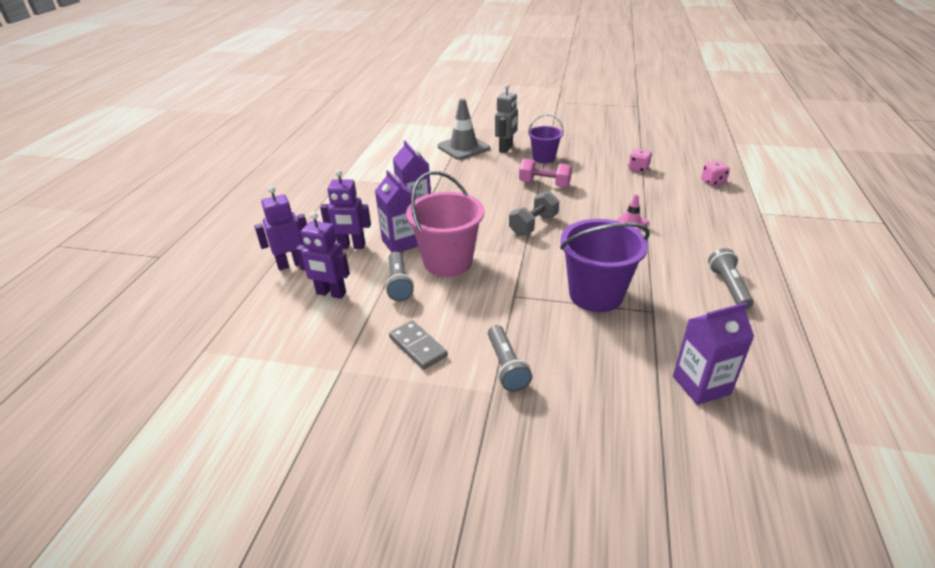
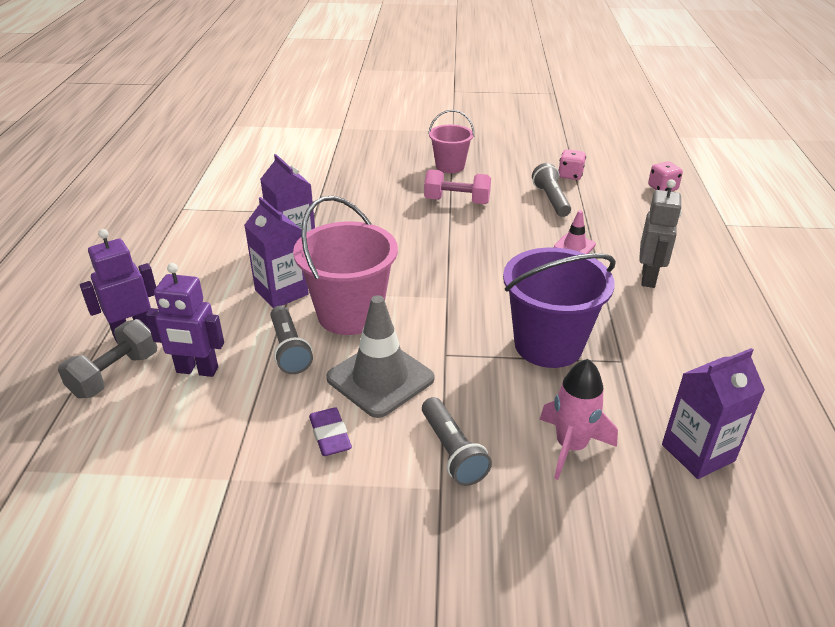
camera: 10 degrees left, 0 degrees up
purple robot [320,170,371,249] -> none
grey domino [389,320,448,370] -> purple eraser [309,408,352,456]
grey traffic cone [438,98,490,160] -> grey traffic cone moved to [326,295,434,418]
grey robot [495,84,518,153] -> grey robot moved to [639,179,682,288]
grey dumbbell [509,191,559,236] -> grey dumbbell moved to [58,319,157,398]
purple bucket [528,114,564,163] -> pink bucket [428,110,474,173]
grey flashlight [708,248,754,309] -> grey flashlight moved to [532,163,571,217]
none -> pink rocket [540,359,618,480]

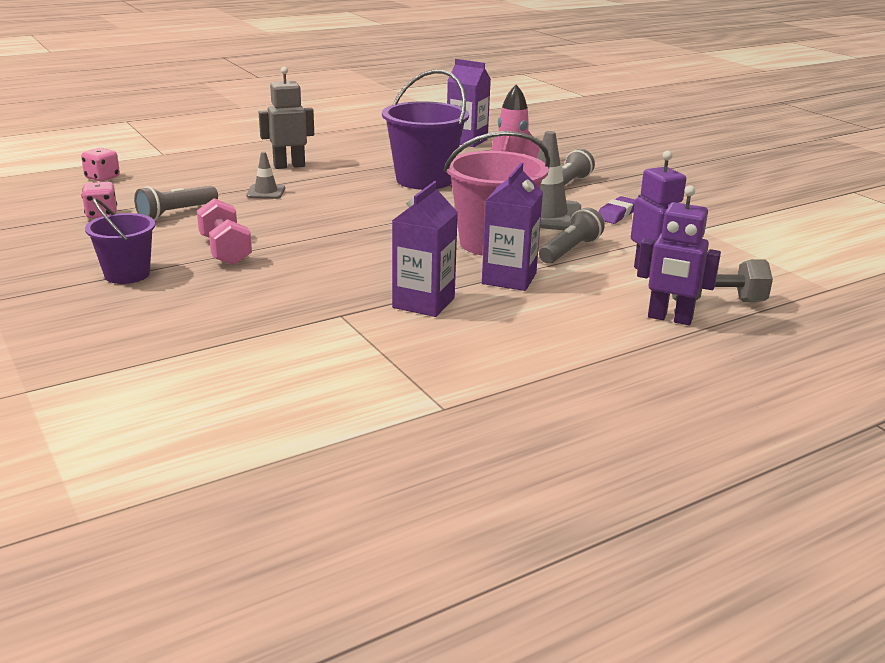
camera: 125 degrees left, 10 degrees down
pink bucket [428,110,474,173] -> purple bucket [85,198,155,284]
pink traffic cone [554,210,596,254] -> grey traffic cone [246,152,285,199]

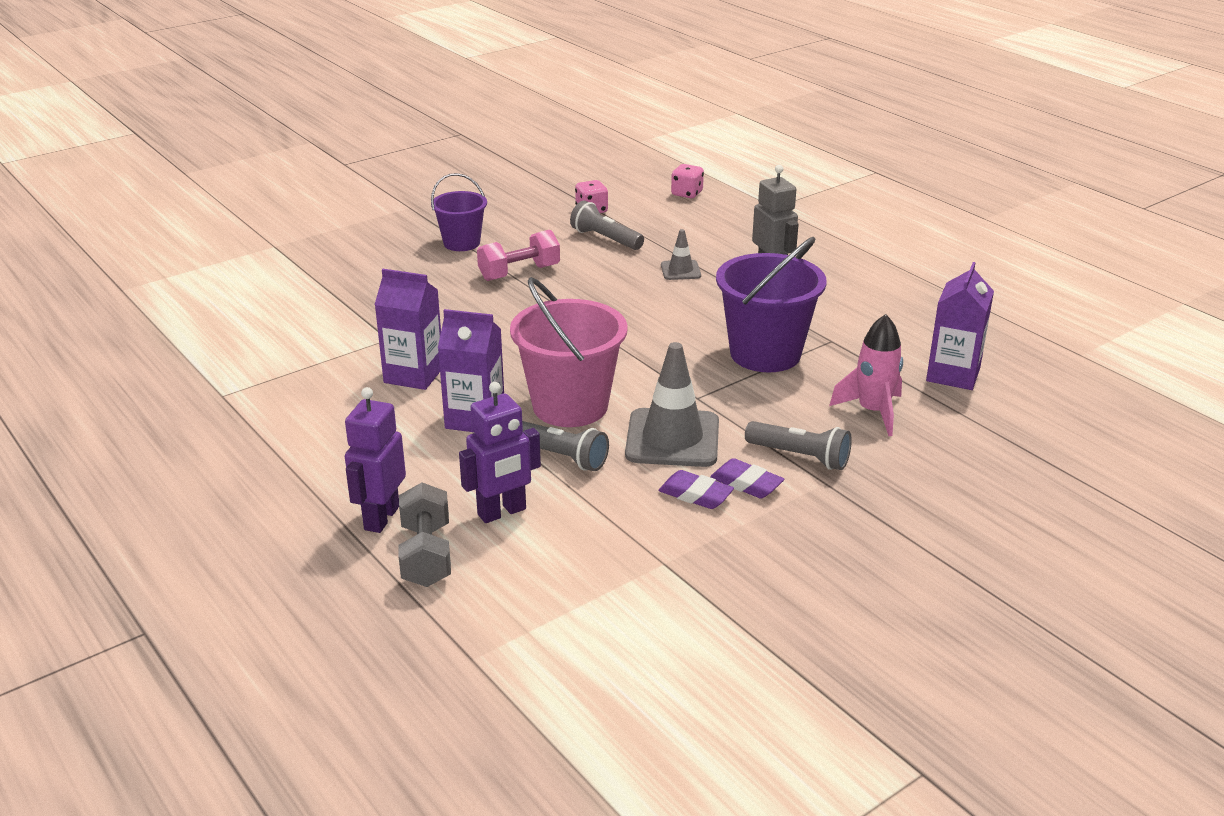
camera: 85 degrees right, 5 degrees up
none -> purple eraser [710,458,784,499]

